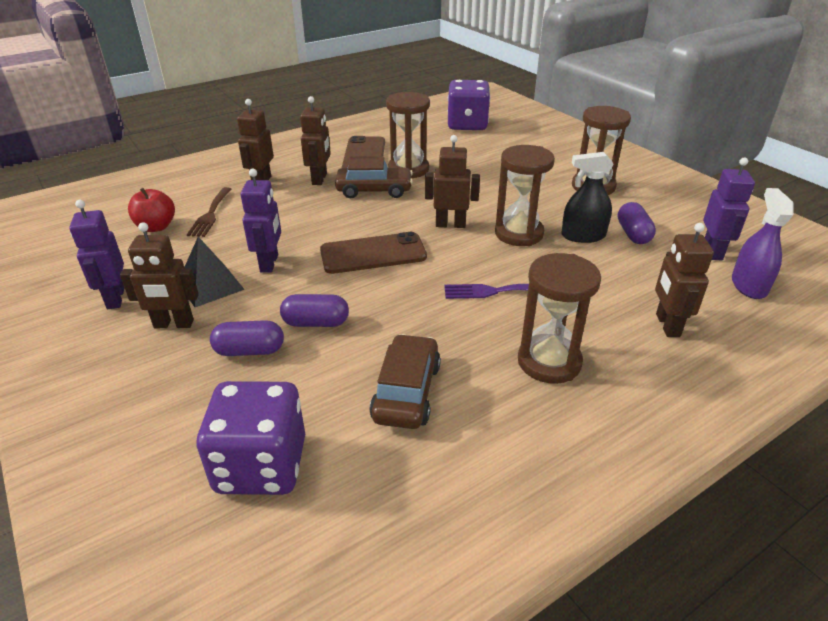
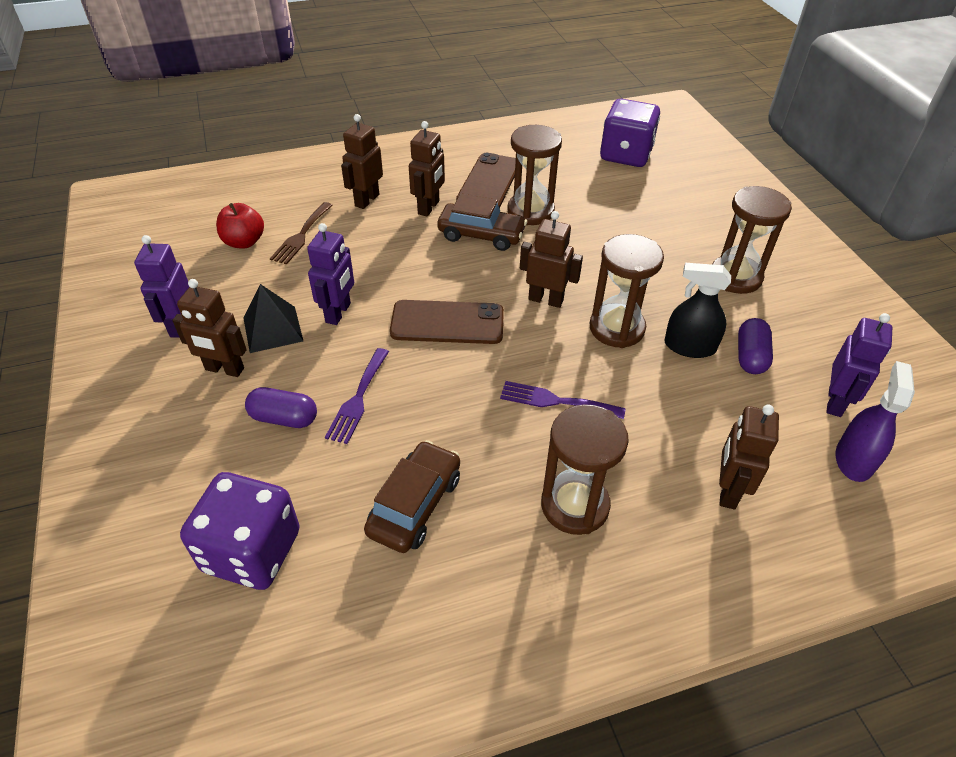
camera: 15 degrees right, 10 degrees up
purple capsule [280,294,349,327] -> purple fork [325,348,389,444]

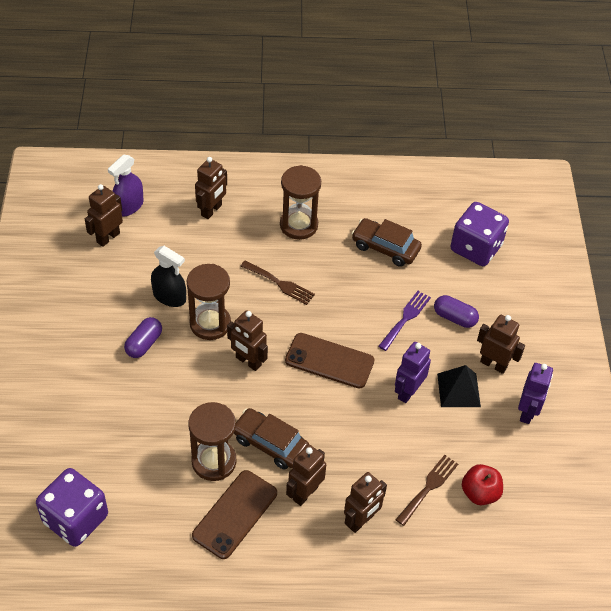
camera: 165 degrees left, 5 degrees up
brown car [364,440,460,553] -> brown car turned 75 degrees clockwise [351,218,422,267]
purple fork [500,381,626,419] -> brown fork [241,260,315,305]
brown hourglass [712,186,792,294] -> none
purple capsule [738,318,773,374] -> purple capsule moved to [124,317,162,358]
purple robot [826,313,892,417] -> brown robot [85,184,123,247]

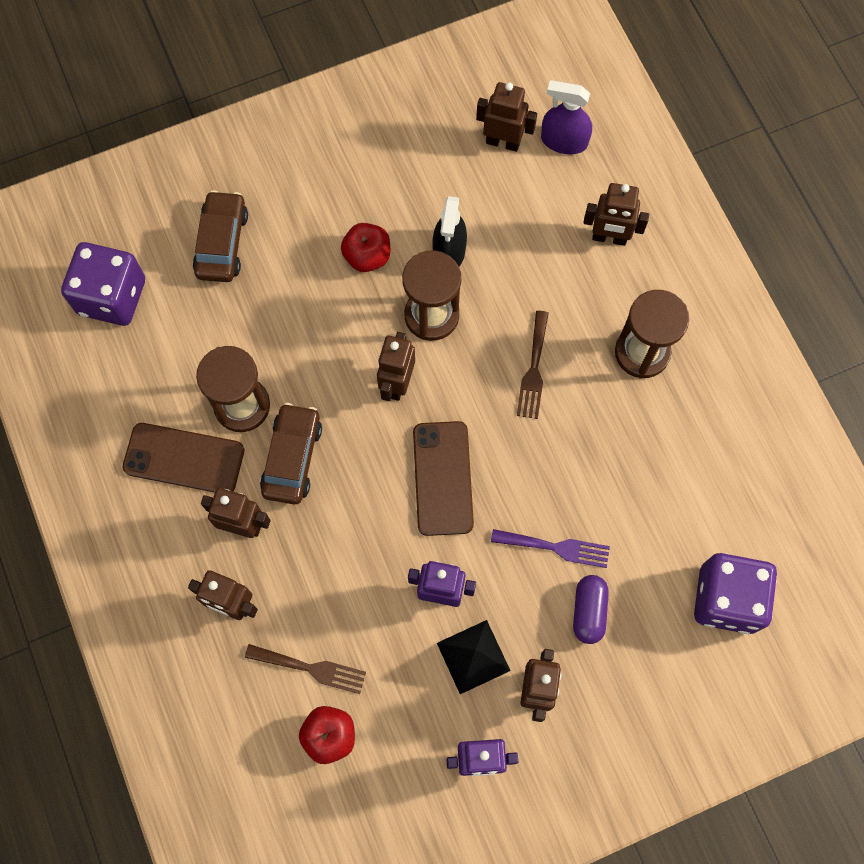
camera: 70 degrees right, 20 degrees up
purple capsule [124,317,162,358] -> red apple [341,223,390,272]
brown car [351,218,422,267] -> brown car moved to [193,190,248,282]

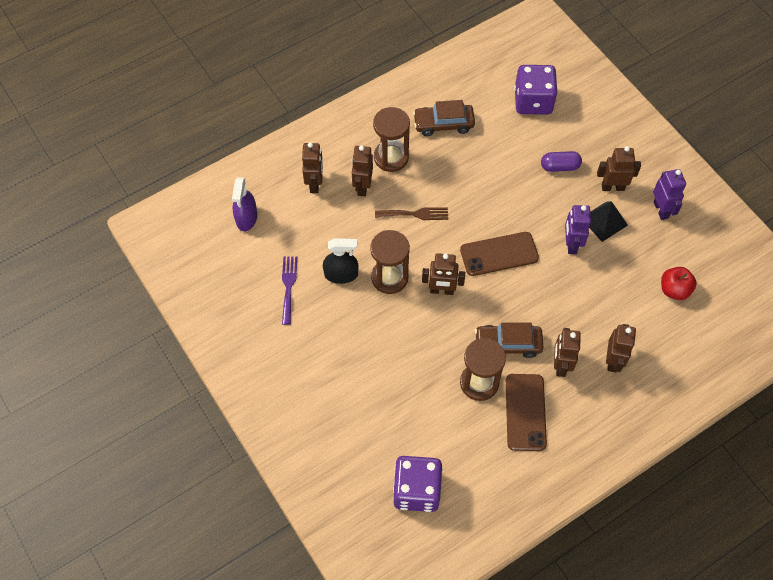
camera: 100 degrees left, 10 degrees down
brown car [193,190,248,282] -> brown car moved to [413,100,475,136]
brown fork [245,644,366,694] -> none
red apple [341,223,390,272] -> none
brown robot [476,82,537,152] -> brown robot moved to [352,145,373,196]
purple fork [491,529,610,568] -> purple fork moved to [282,256,297,325]

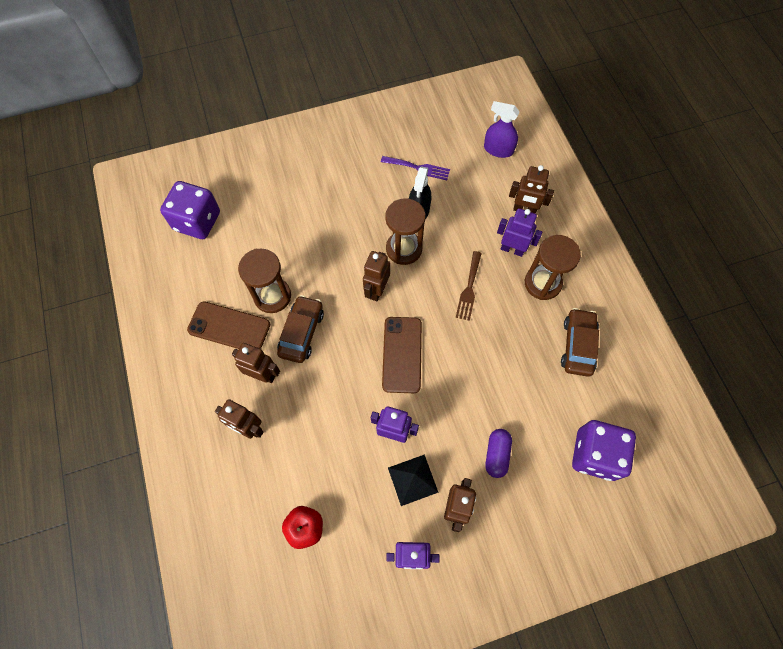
camera: 105 degrees right, 5 degrees up
brown robot [352,145,373,196] -> purple robot [497,208,543,257]

